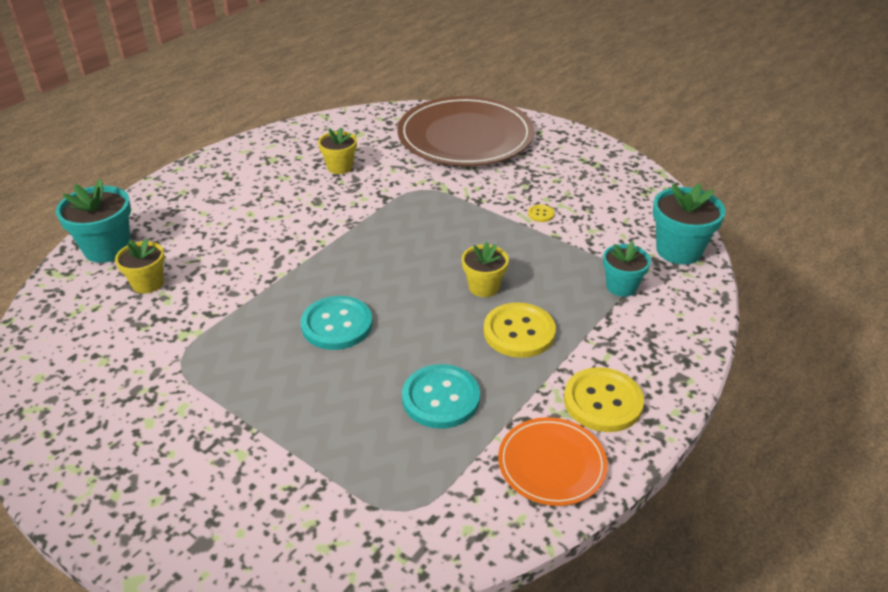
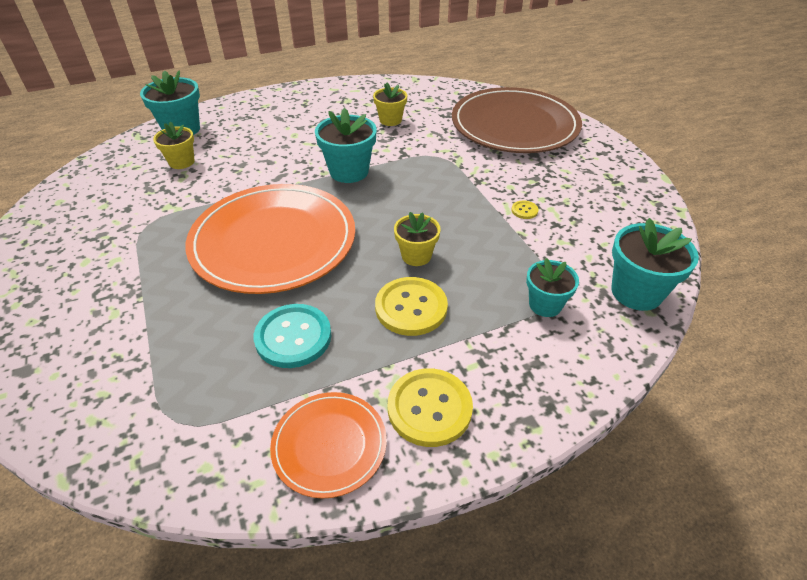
camera: 30 degrees right, 5 degrees up
turquoise button [301,296,373,350] -> orange plate [185,184,355,294]
none -> turquoise flower pot [315,108,377,183]

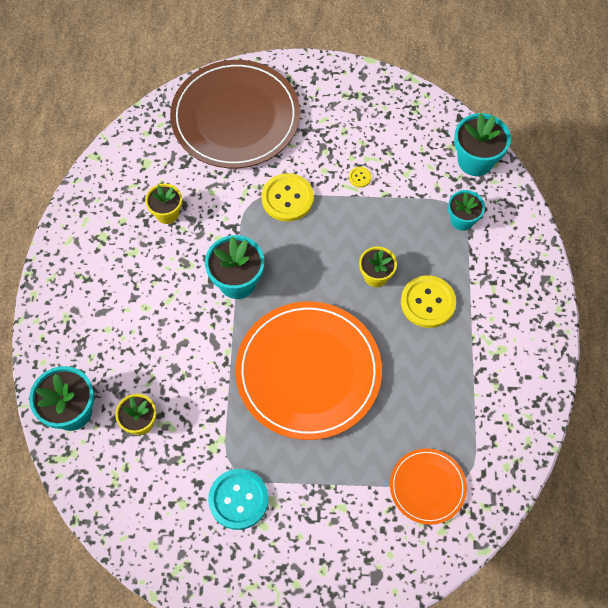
camera: 65 degrees left, 20 degrees up
turquoise button [254,304,331,368] -> turquoise button moved to [208,469,269,530]
orange plate [270,392,387,498] -> orange plate moved to [390,448,467,525]
yellow button [388,368,473,447] -> yellow button moved to [262,173,314,222]

